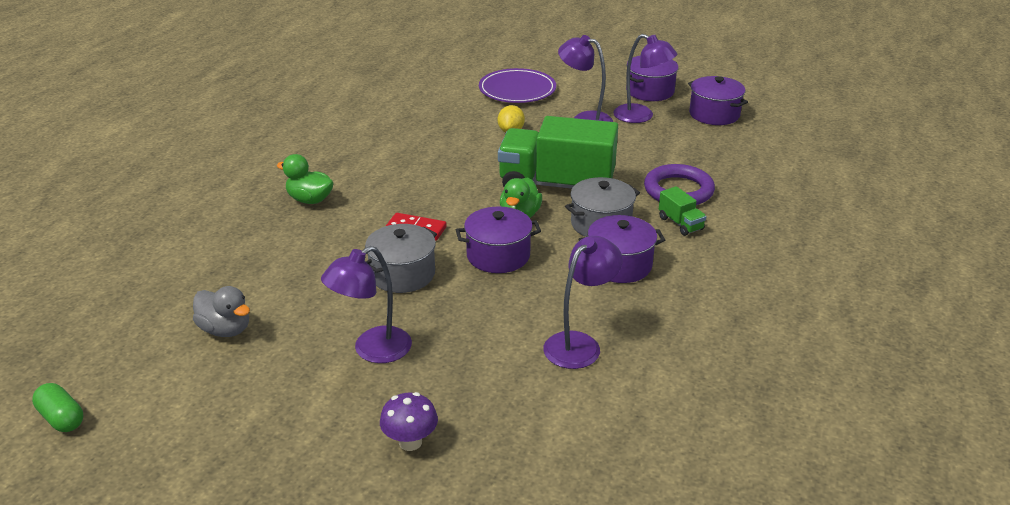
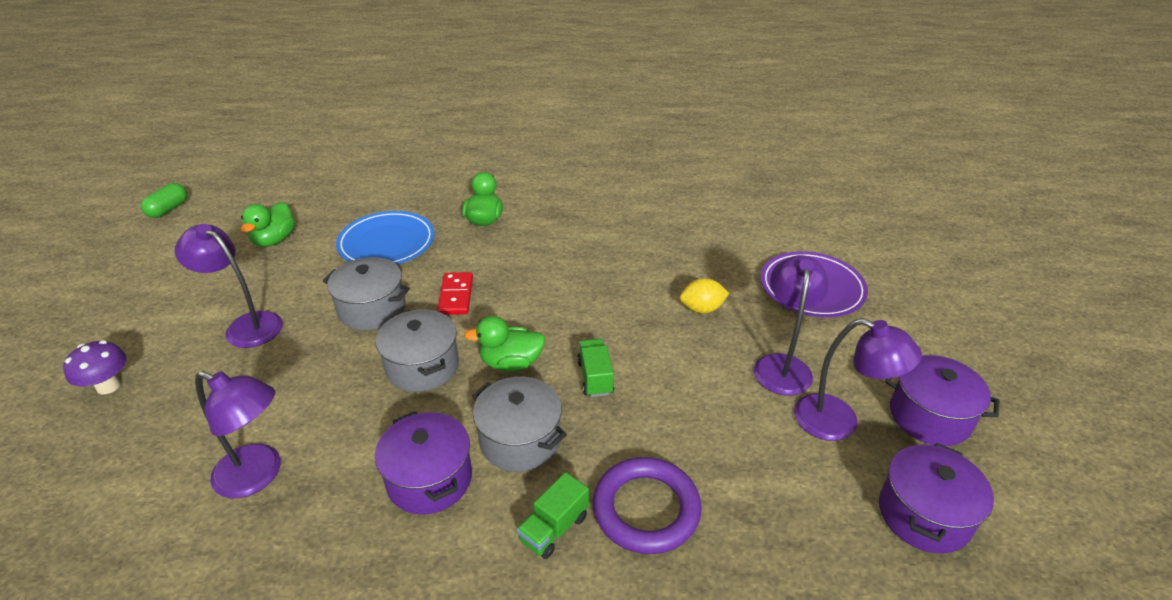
camera: 70 degrees right, 5 degrees up
grey duck [193,286,250,337] -> green duck [241,202,295,247]
purple pot [456,206,541,273] -> grey pot [376,309,459,392]
green truck [498,116,618,189] -> green truck [577,339,614,397], size x0.42
purple lamp [613,34,678,123] -> purple lamp turned 75 degrees counterclockwise [794,318,922,441]
none -> blue plate [336,211,435,265]

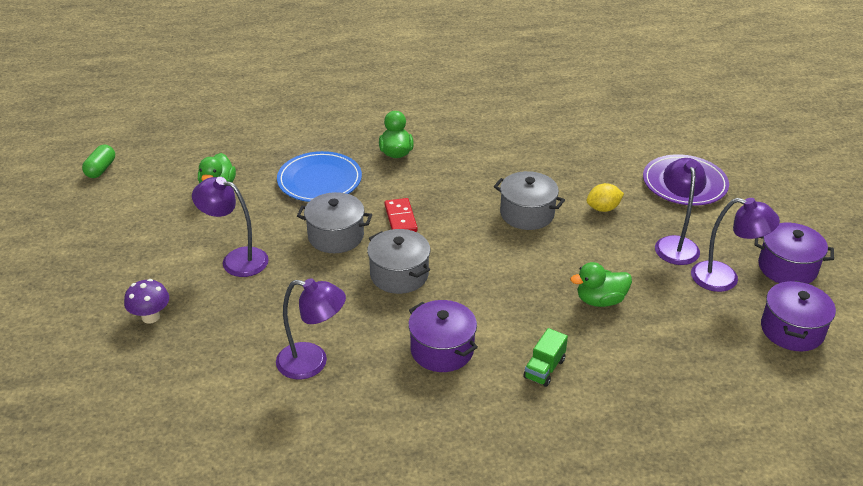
camera: 10 degrees left, 0 degrees up
green duck [465,316,546,371] -> green duck moved to [570,262,632,307]
grey pot [472,377,567,472] -> grey pot moved to [494,171,565,230]
green truck [577,339,614,397] -> none
purple ring [593,457,702,554] -> none

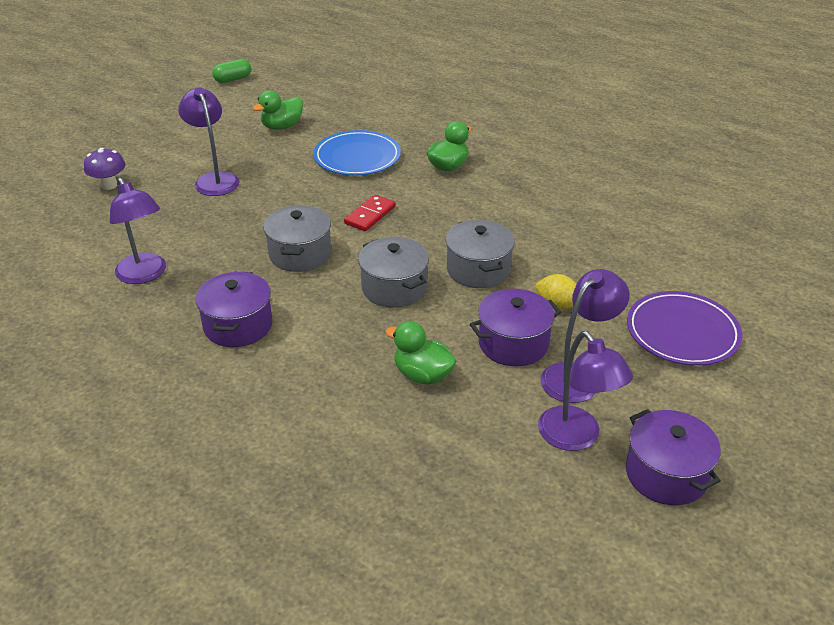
camera: 45 degrees right, 0 degrees up
grey pot [297,192,372,253] -> grey pot moved to [358,237,429,308]
green truck [523,328,568,387] -> none
purple pot [761,281,836,351] -> purple pot moved to [470,289,561,366]

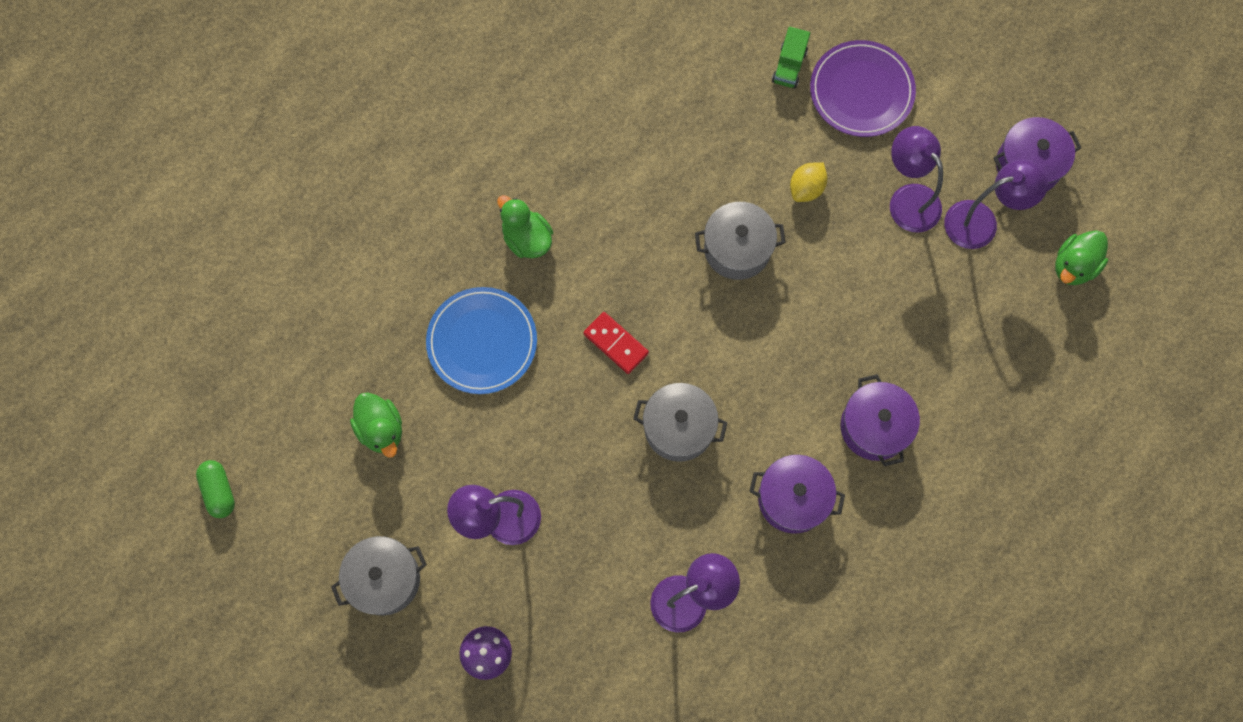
camera: 80 degrees left, 35 degrees up
grey pot [358,237,429,308] -> grey pot moved to [331,536,427,616]
green duck [385,321,457,385] -> green duck moved to [1055,230,1108,285]
purple pot [470,289,561,366] -> purple pot moved to [841,374,920,466]
none -> green truck [772,27,810,88]

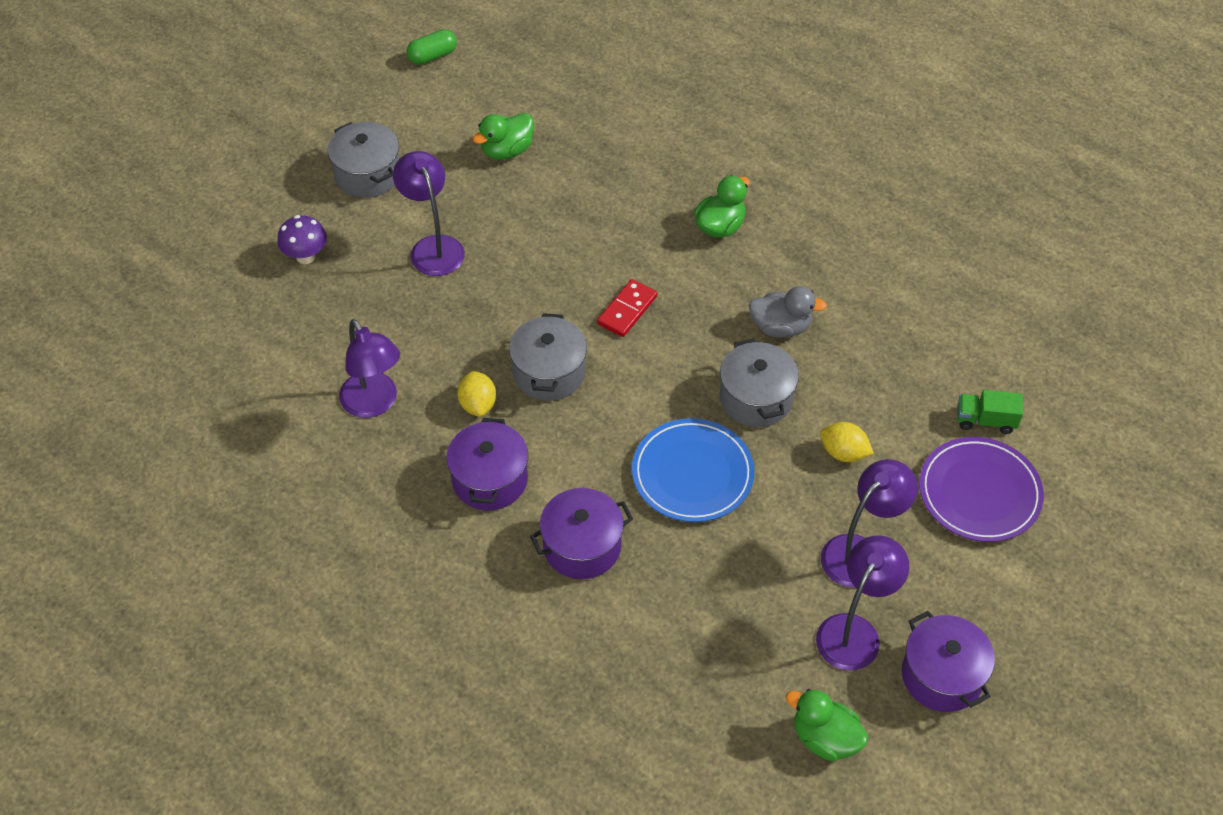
camera: 80 degrees right, 20 degrees down
blue plate [426,287,537,394] -> blue plate moved to [632,418,754,522]
purple lamp [944,159,1048,249] -> purple lamp turned 120 degrees counterclockwise [816,535,909,671]
none -> yellow lemon [457,371,496,417]
none -> grey duck [749,286,827,338]

